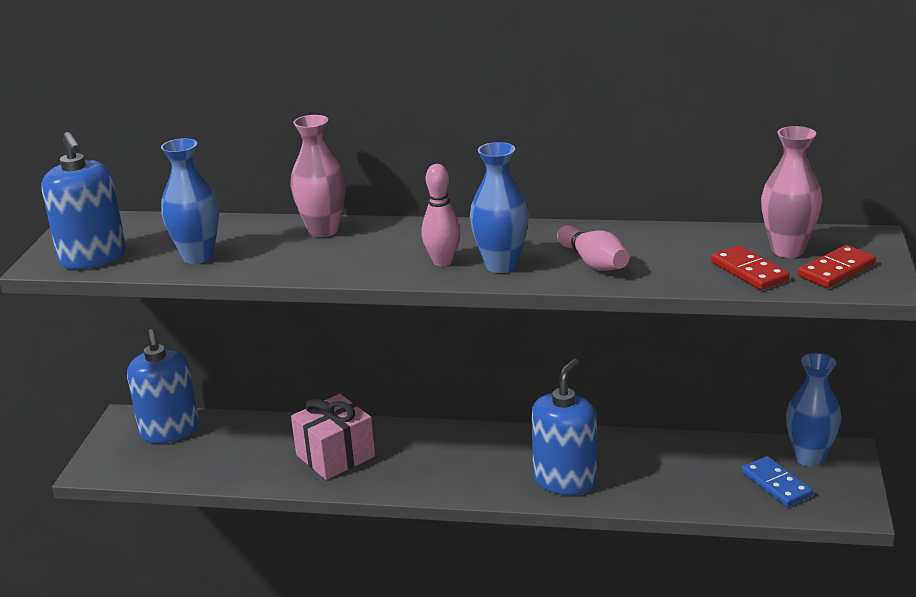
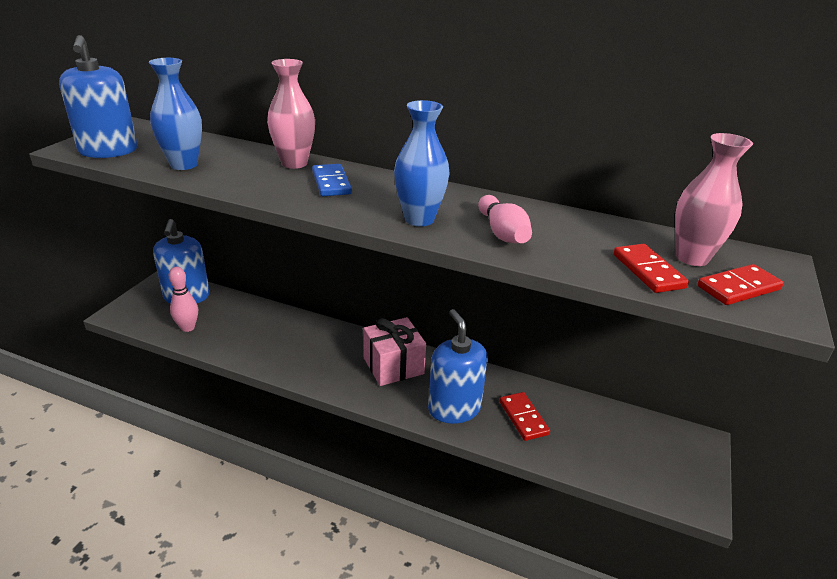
camera: 10 degrees right, 5 degrees up
pink gift [291,394,375,480] -> pink gift moved to [363,317,426,386]
pink bowling pin [421,164,460,266] -> pink bowling pin moved to [169,267,198,332]
blue soap dispenser [531,358,597,495] -> blue soap dispenser turned 60 degrees counterclockwise [428,309,488,424]
blue domino [742,456,813,507] -> blue domino moved to [312,164,352,196]
blue vase [786,353,841,467] -> none
none -> red domino [499,392,550,441]

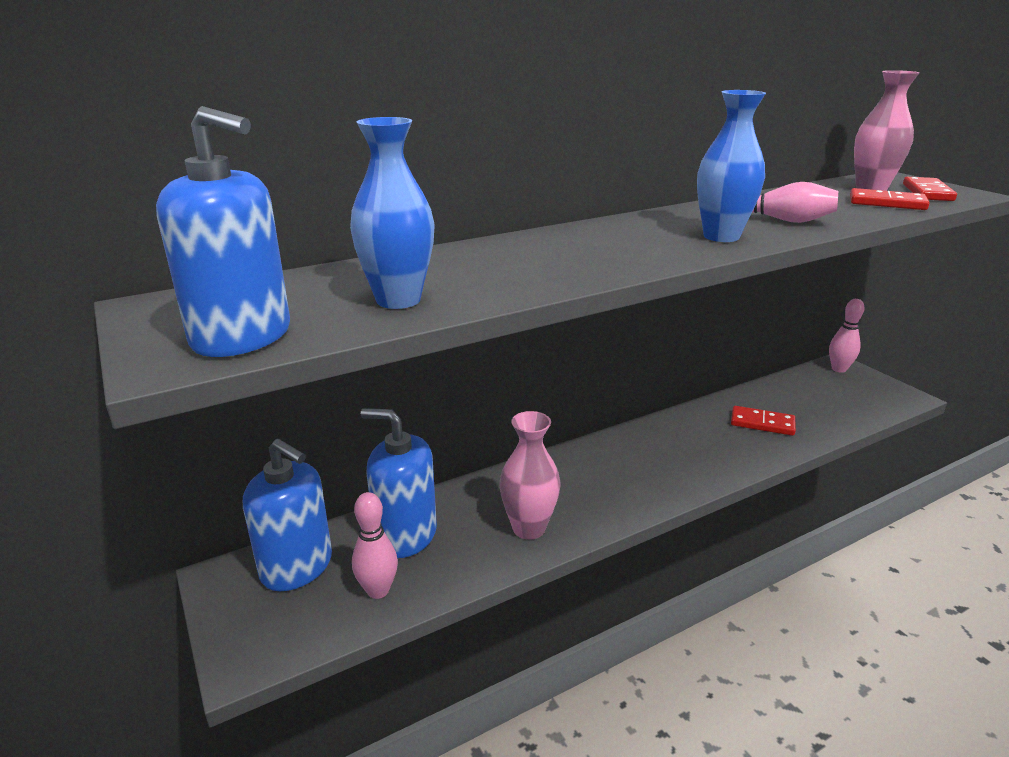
camera: 50 degrees left, 5 degrees down
pink vase [267,59,315,169] -> pink vase moved to [499,411,560,540]
blue domino [312,164,352,196] -> none
pink gift [363,317,426,386] -> none
blue soap dispenser [428,309,488,424] -> blue soap dispenser moved to [361,408,437,558]
none -> pink bowling pin [829,299,865,373]

